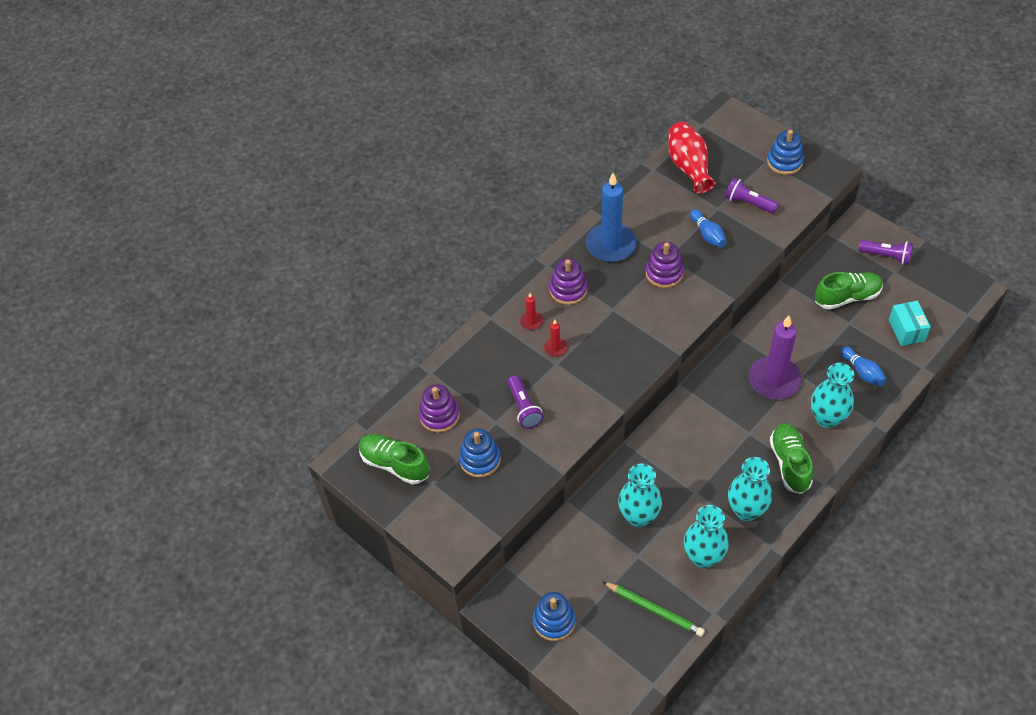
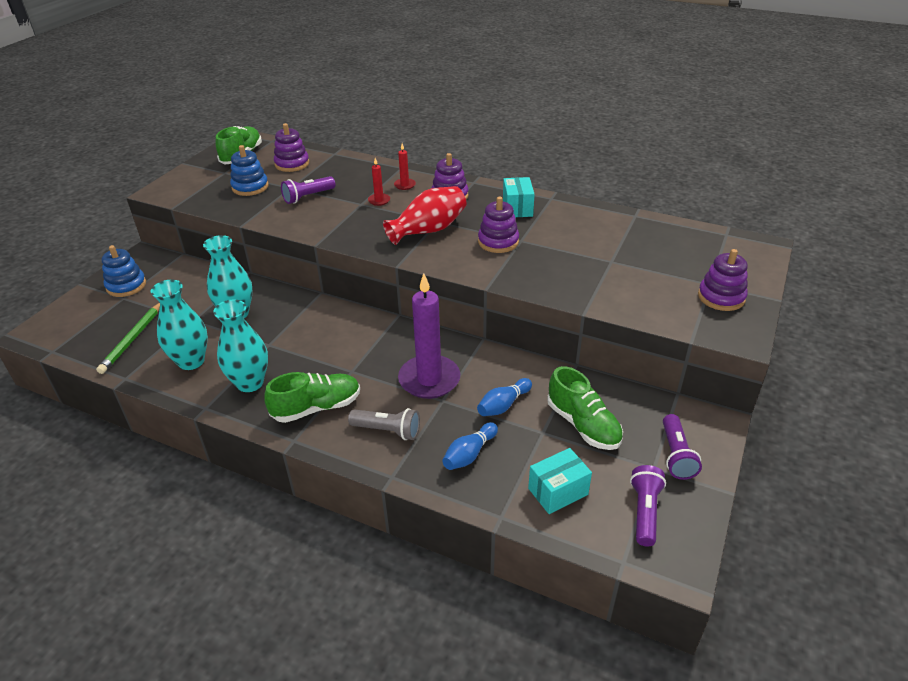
camera: 70 degrees right, 15 degrees down
blue candle [586,173,637,262] -> turquoise box [503,177,535,217]
red vase [668,122,716,194] -> red vase moved to [383,186,467,245]
blue bowling pin [690,209,726,248] -> blue bowling pin moved to [477,378,532,416]
purple flashlight [725,178,779,214] -> purple flashlight moved to [630,465,666,546]
blue stacking toy [767,130,804,175] -> purple stacking toy [698,249,748,311]
turquoise vase [811,363,854,428] -> grey flashlight [348,408,420,440]

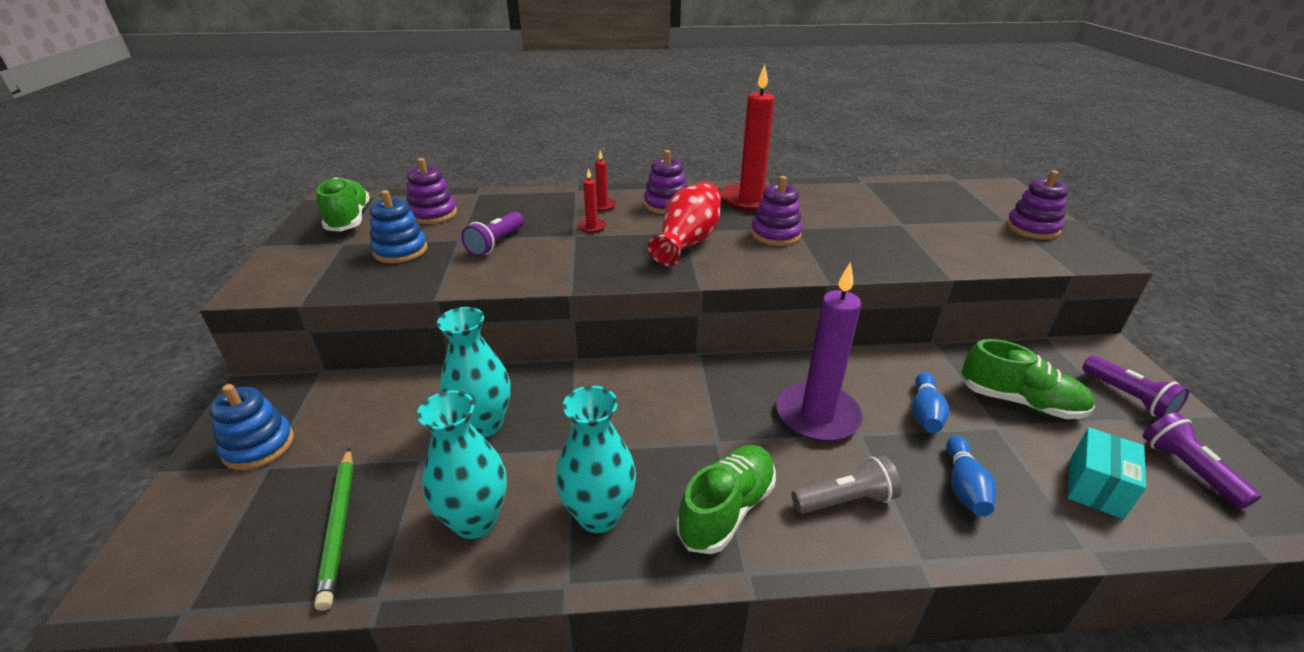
camera: 30 degrees left, 5 degrees down
turquoise box [503,177,535,217] -> red candle [721,64,775,212]

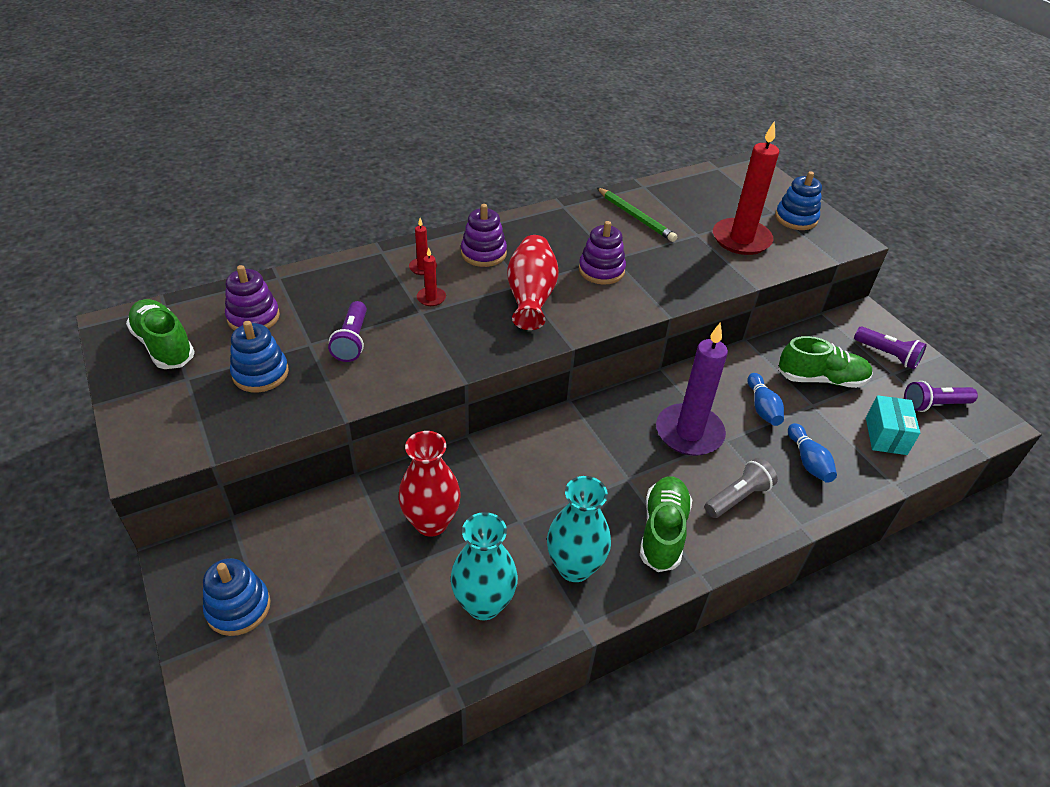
camera: 25 degrees left, 10 degrees up
green pencil [314,448,353,611] -> green pencil moved to [597,187,677,242]
turquoise vase [437,307,511,438] -> red vase [398,431,460,537]
red candle [721,64,775,212] -> red candle moved to [713,121,779,255]
purple stacking toy [1006,171,1069,240] -> blue stacking toy [775,171,822,230]
purple flashlight [1142,412,1261,509] -> purple flashlight turned 60 degrees counterclockwise [904,381,978,412]

